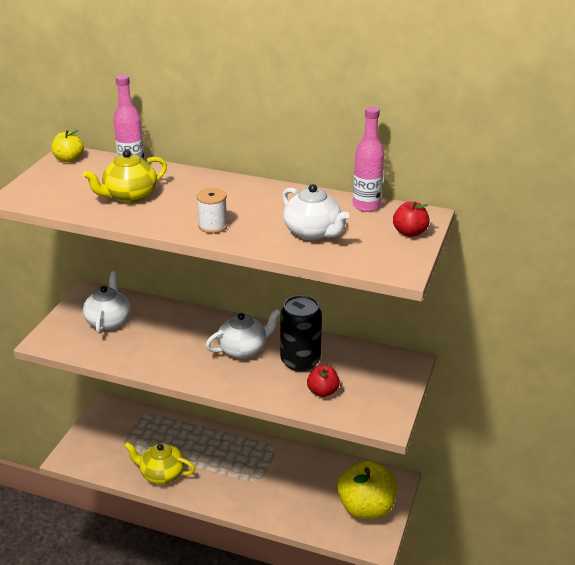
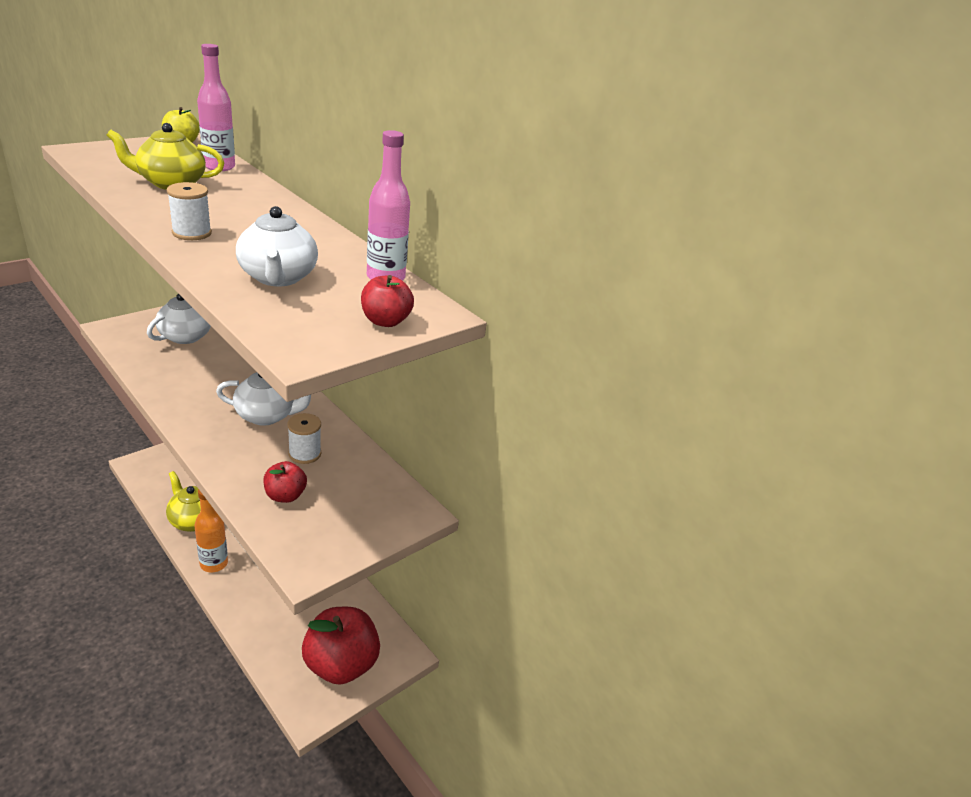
camera: 25 degrees right, 0 degrees up
black can [280,295,322,372] -> white spool [287,413,321,464]
yellow apple [337,460,398,519] -> red apple [302,607,380,685]
none -> orange bottle [194,489,228,572]

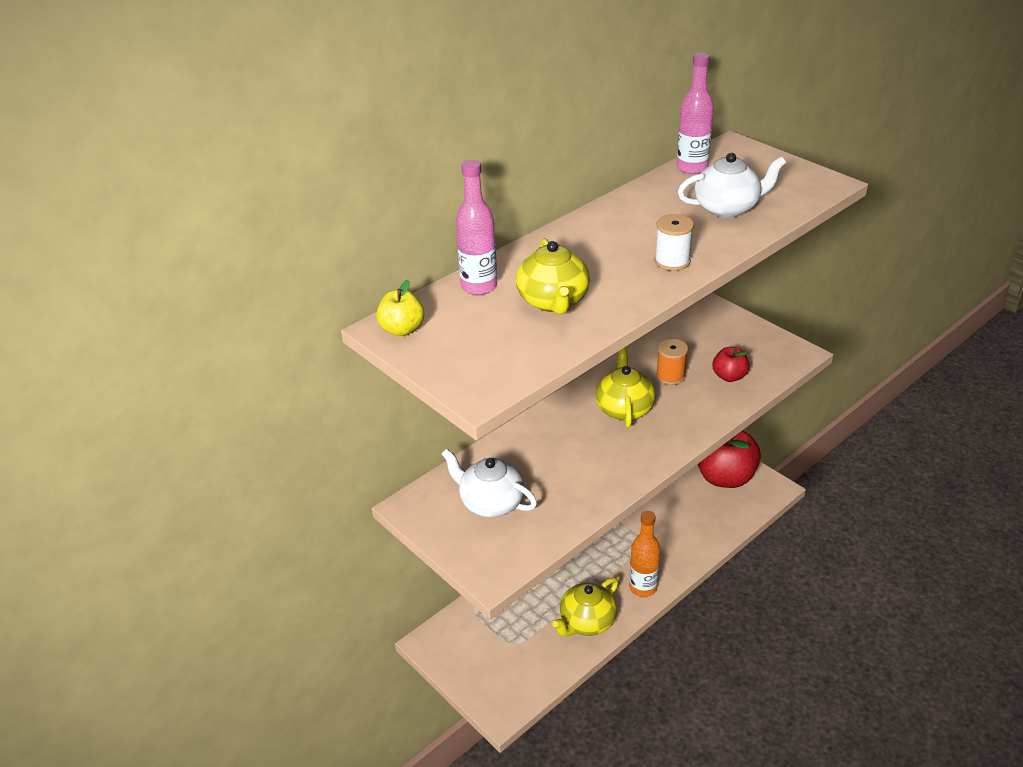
camera: 85 degrees left, 5 degrees up
white teapot [216,372,311,426] -> yellow teapot [595,347,655,428]
white spool [287,413,321,464] -> orange spool [656,339,688,385]
red apple [361,275,414,327] -> none

